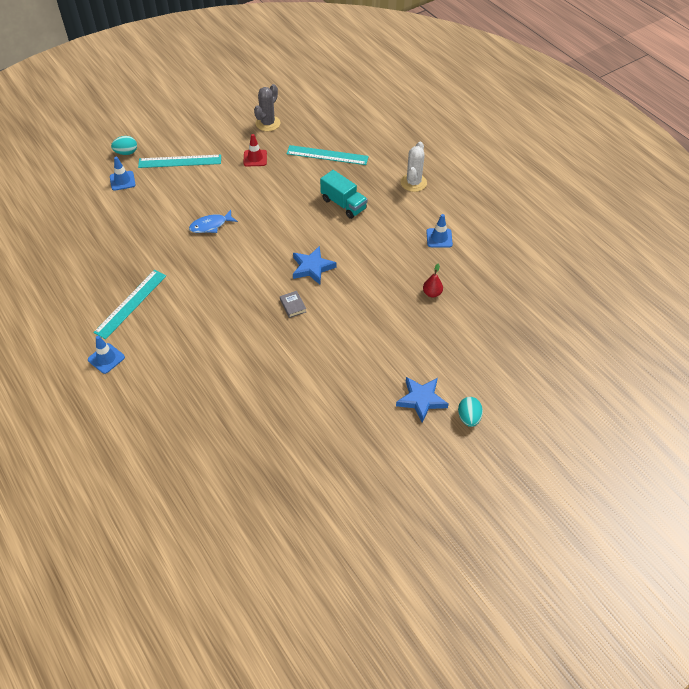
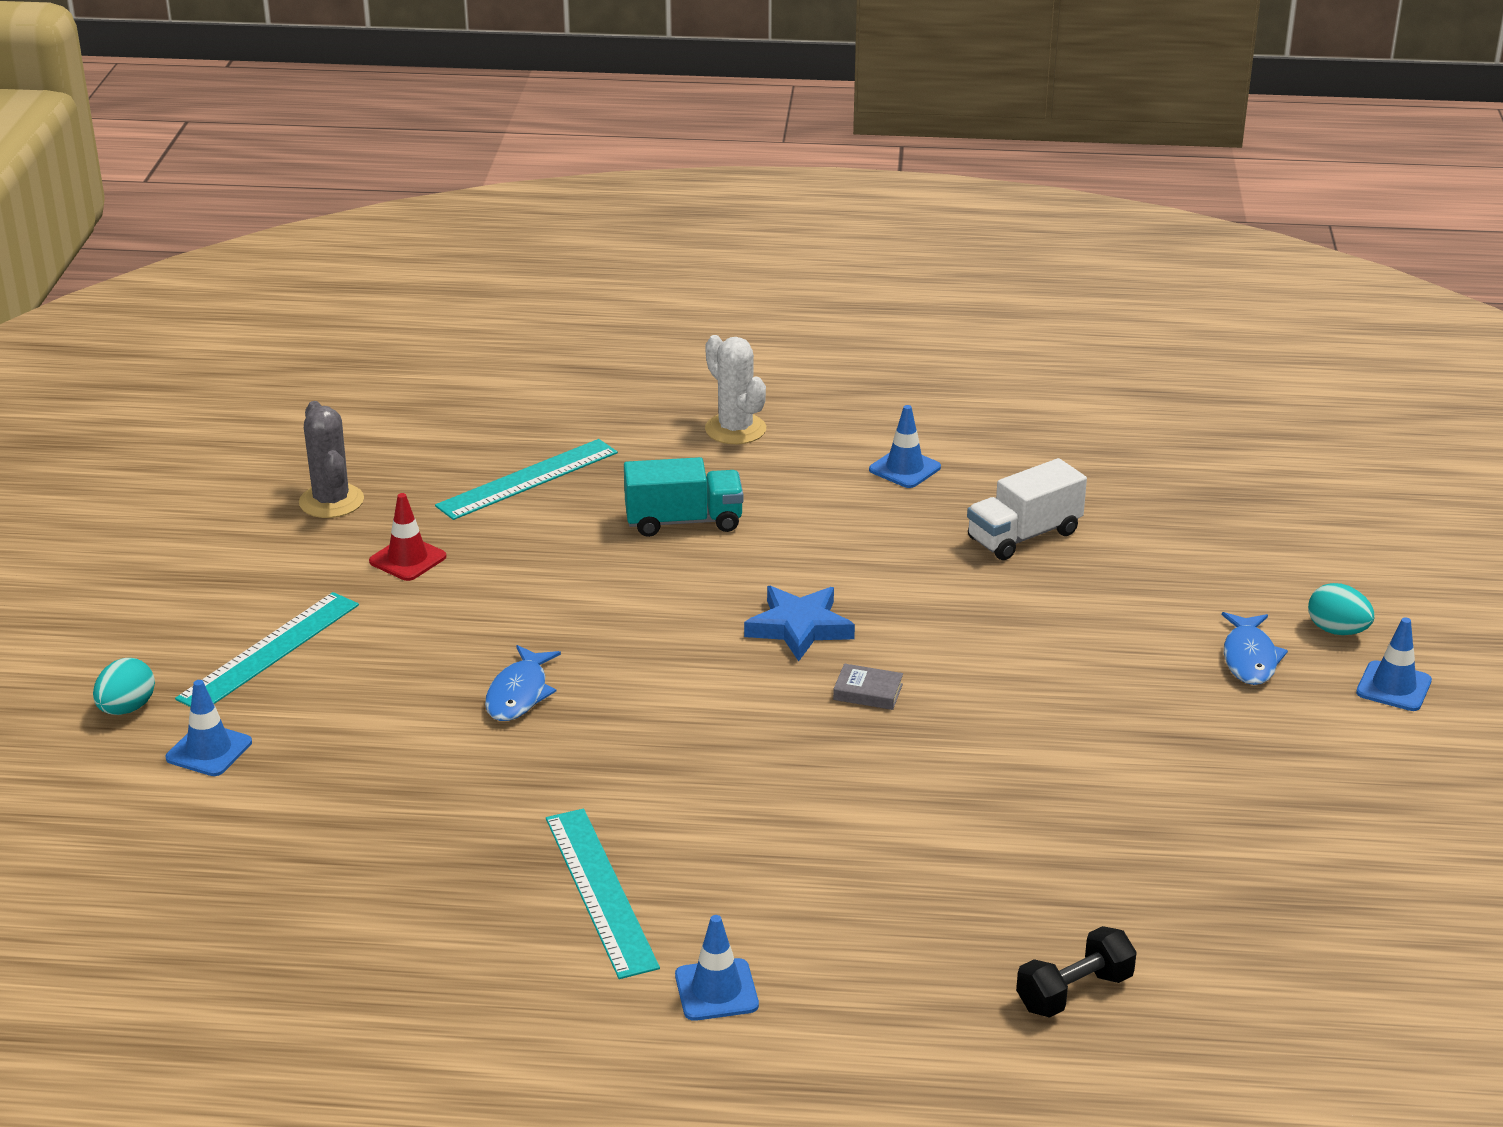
camera: 50 degrees left, 20 degrees down
blue star [396,377,449,423] -> blue fish [1222,612,1288,685]
red pear [423,263,443,297] -> white truck [967,458,1087,560]
none -> black dumbbell [1016,926,1137,1018]
none -> blue traffic cone [1356,617,1432,711]

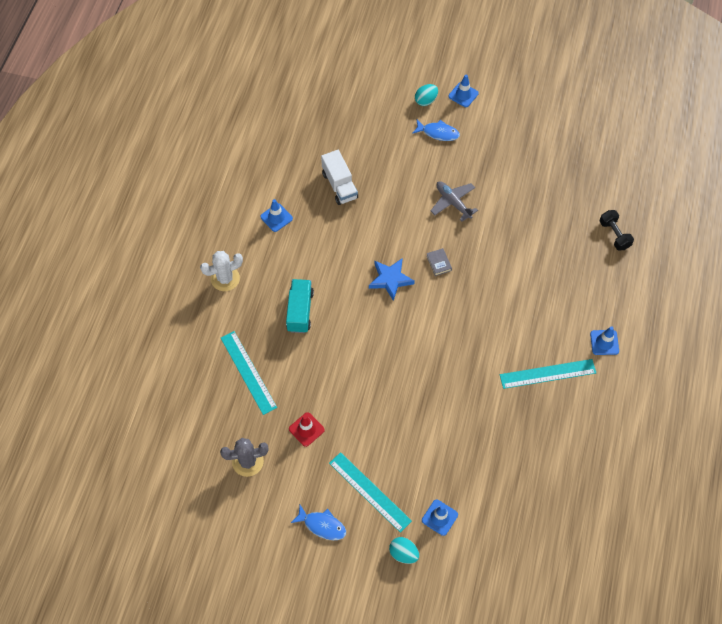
camera: 80 degrees left, 30 degrees up
blue fish [485,645,561,721] -> blue fish moved to [291,505,346,540]
grey book [833,664,903,710] -> grey book turned 45 degrees counterclockwise [427,248,452,276]
none -> grey plane [431,181,478,222]

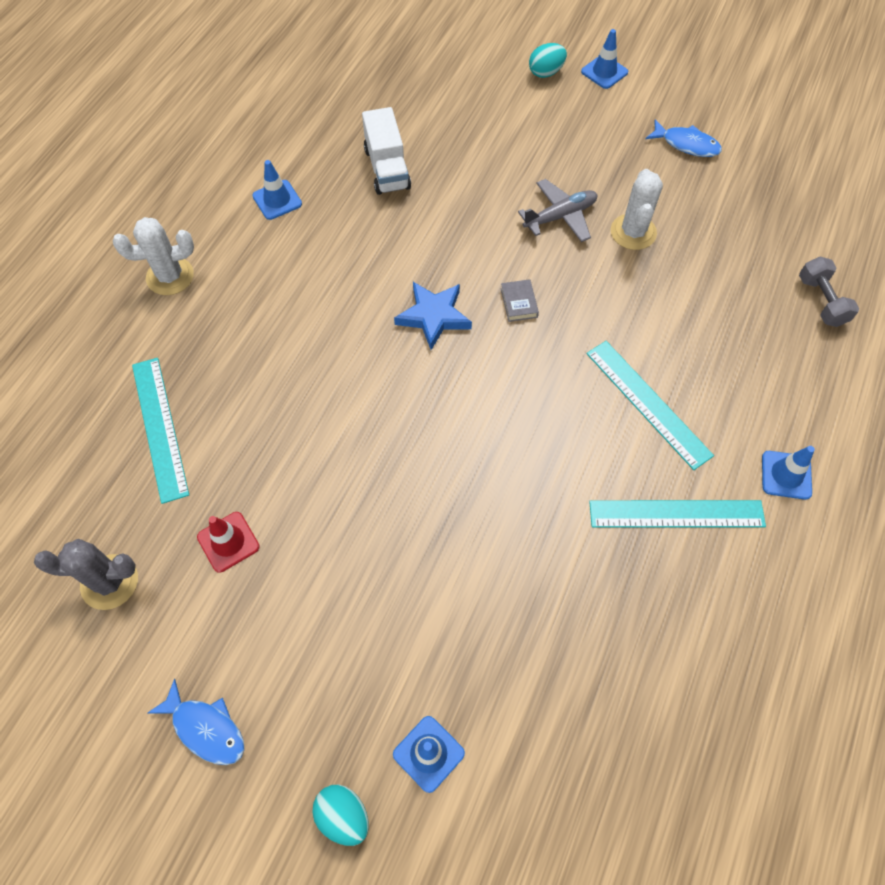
camera: 10 degrees right, 0 degrees up
turquoise truck [286,279,314,333] -> none
turquoise ruler [329,452,412,533] -> turquoise ruler moved to [586,341,714,470]
blue fish [412,120,460,141] -> blue fish moved to [645,119,722,157]
grey plane [431,181,478,222] -> grey plane turned 90 degrees clockwise [518,179,597,242]
black dumbbell [600,210,634,251] -> grey dumbbell [799,256,859,327]
none -> white cactus [611,169,663,250]

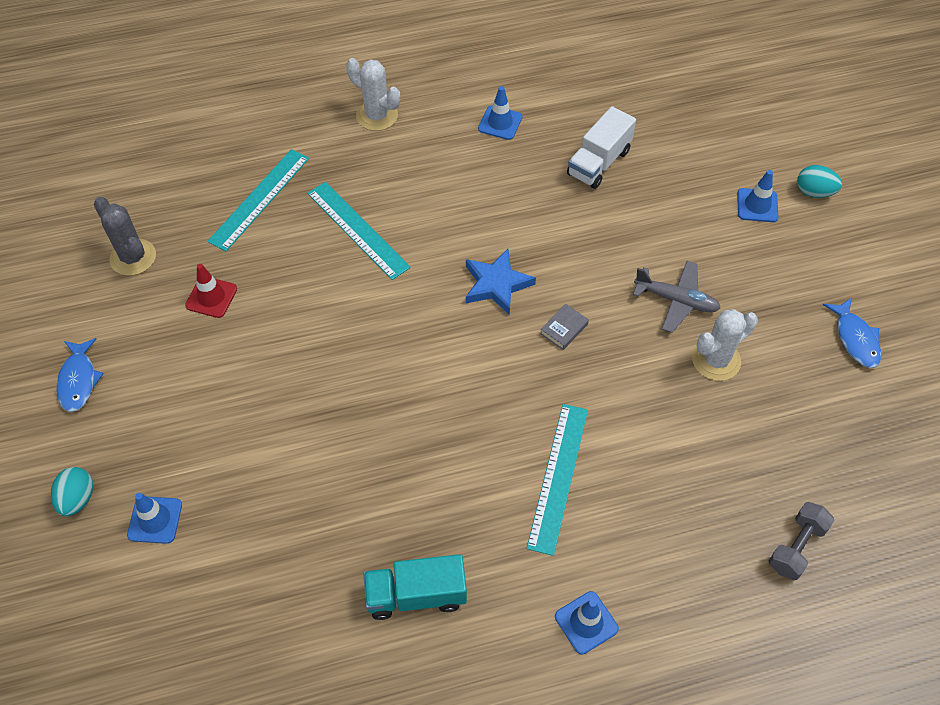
camera: 50 degrees right, 5 degrees down
blue traffic cone [581,29,628,89] -> blue traffic cone moved to [737,170,779,222]
turquoise ruler [589,500,766,527] -> turquoise ruler moved to [307,182,411,280]
none -> turquoise truck [363,554,467,620]

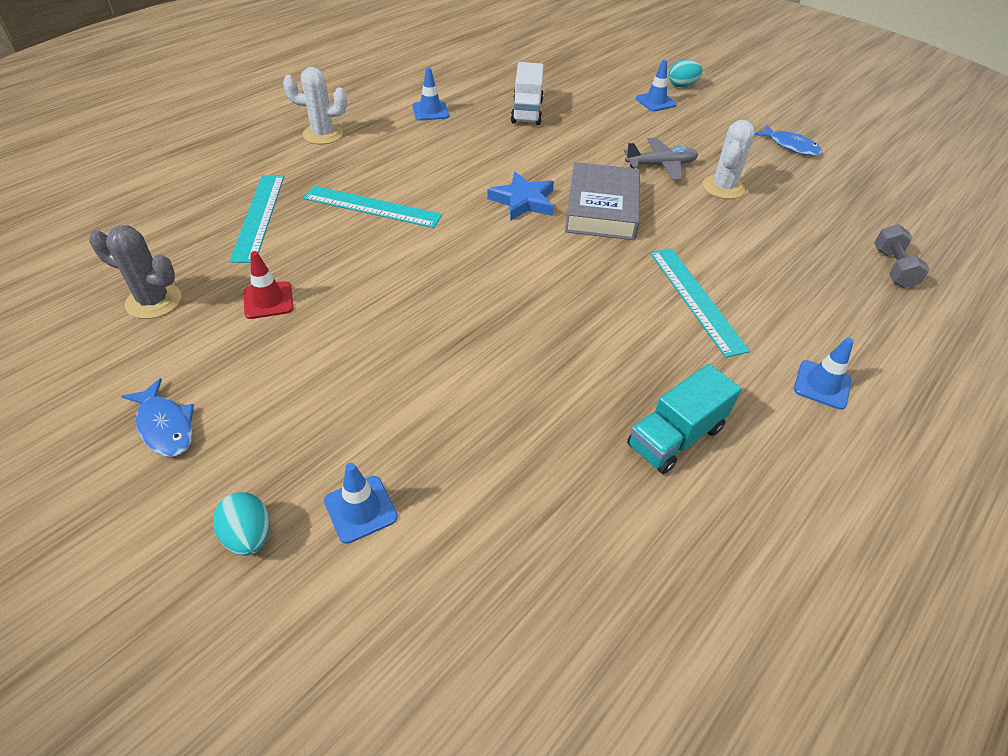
camera: 35 degrees left, 10 degrees down
grey book [540,304,589,350] -> grey book [565,162,640,240], size x2.48

